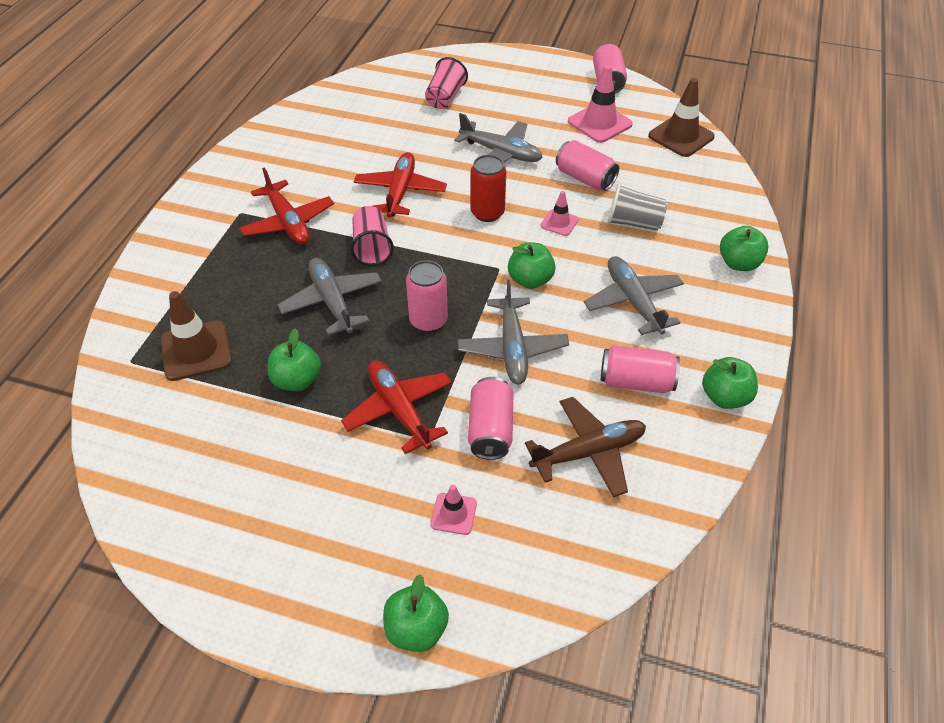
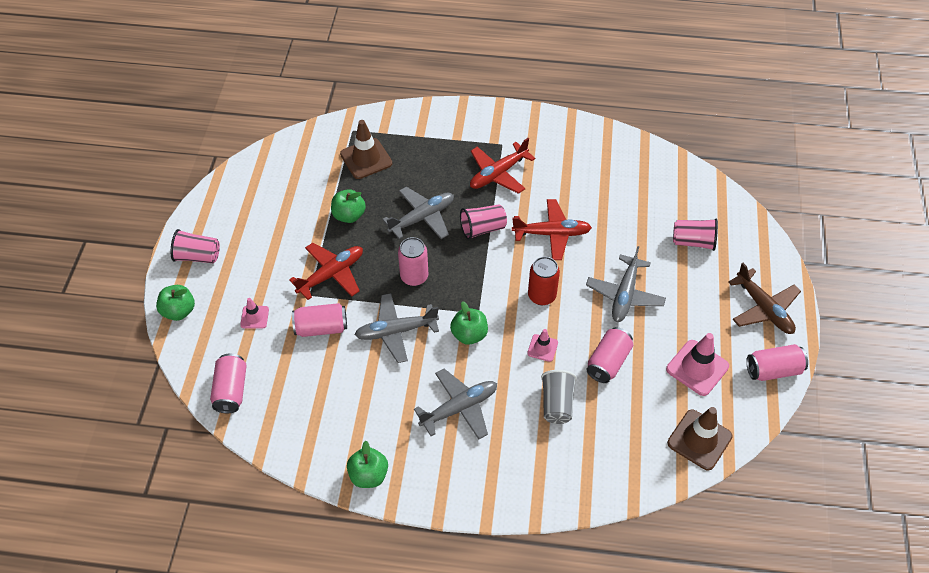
camera: 80 degrees right, 5 degrees up
brown plane [525,397,646,498] -> brown plane moved to [728,263,801,334]
pink can [601,345,680,393] -> pink can moved to [210,354,247,413]
green apple [720,226,769,271] -> none
none -> pink cup [171,229,220,263]

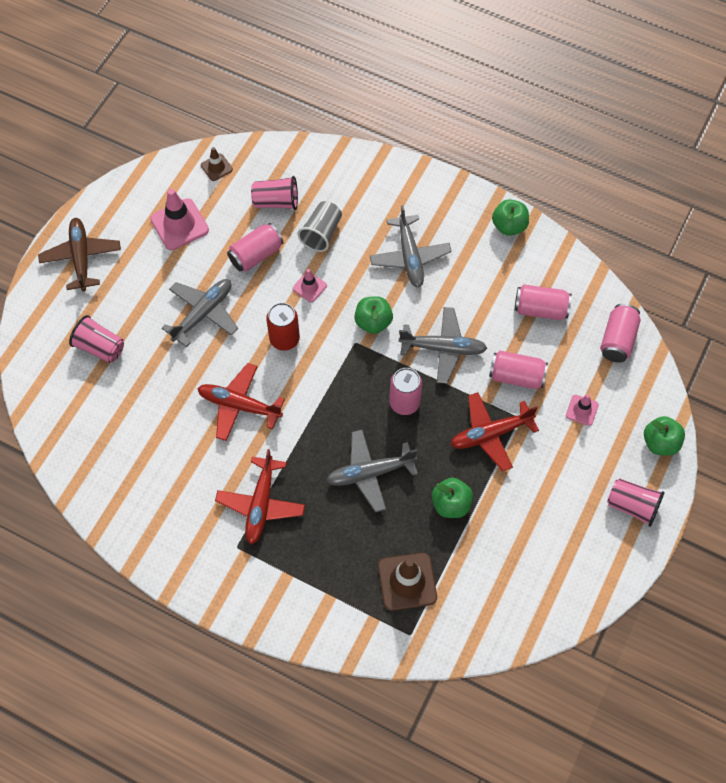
camera: 160 degrees left, 10 degrees up
grey plane [414,369,497,440] -> grey plane turned 90 degrees counterclockwise [370,205,452,288]
pink cup [460,204,507,240] -> pink cup moved to [251,176,298,210]
red plane [470,138,535,194] -> red plane turned 120 degrees clockwise [215,449,305,544]
brown traffic cone [667,407,733,470] -> brown traffic cone [201,147,233,181], size x0.55
pink can [746,344,808,381] -> pink can moved to [514,284,572,320]

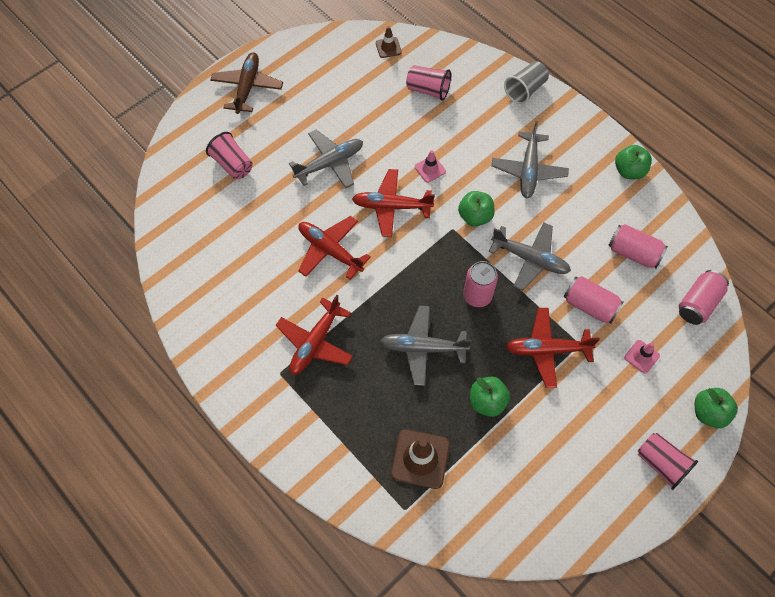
camera: 20 degrees right, 0 degrees up
pink traffic cone [150,189,209,250] -> none
pink can [227,223,284,271] -> none
red can [266,303,300,351] -> red plane [352,169,435,237]
grey cup [298,201,342,252] -> grey cup moved to [504,61,549,104]

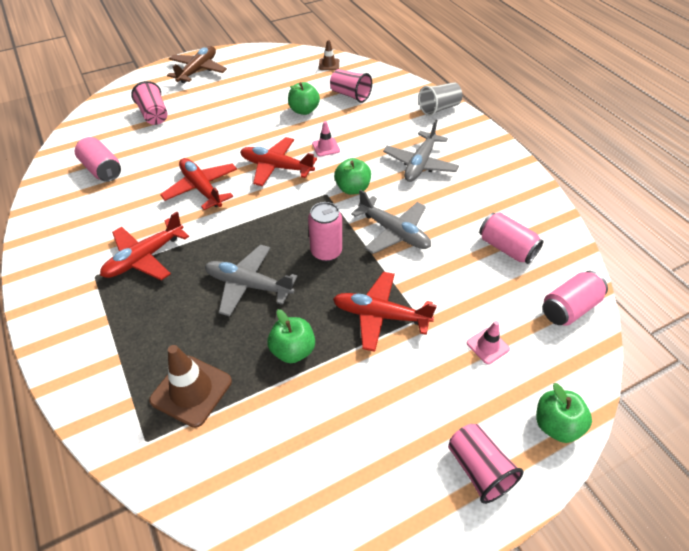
camera: 15 degrees right, 15 degrees down
grey plane [289,130,363,188] -> none
pink can [564,276,624,324] -> pink can moved to [75,137,121,182]
green apple [615,145,652,179] -> green apple moved to [288,82,320,115]

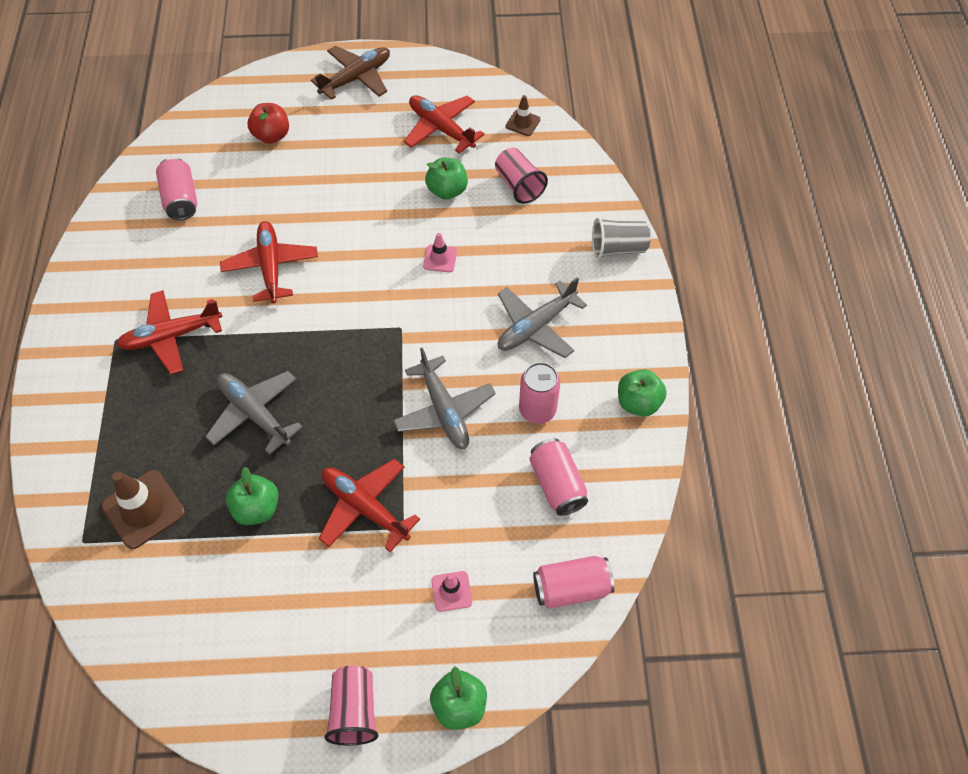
camera: 25 degrees right, 10 degrees up
pink cup [131,81,168,125] -> red apple [248,103,289,144]
red plane [240,137,317,186] -> red plane moved to [404,95,485,153]
pink can [308,202,342,262] -> pink can moved to [519,362,560,424]
green apple [334,158,371,195] -> green apple moved to [618,369,667,417]

